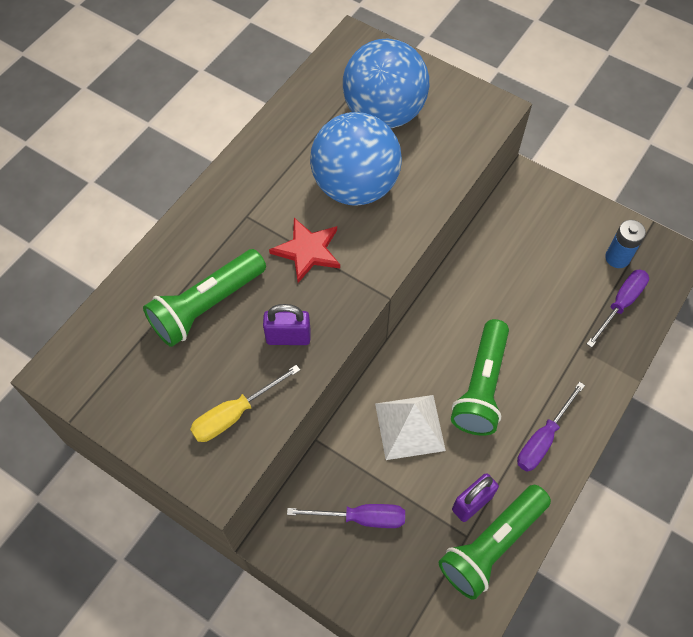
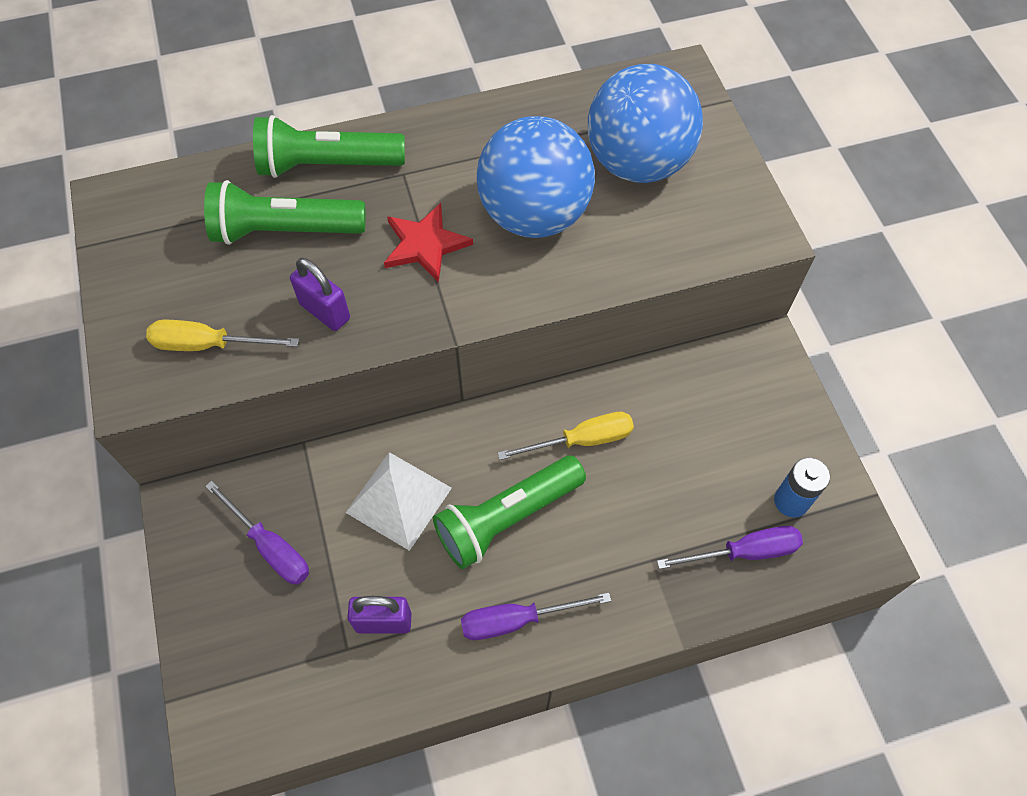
camera: 40 degrees right, 0 degrees up
green flashlight [439,485,551,600] -> green flashlight moved to [253,115,405,178]
none -> yellow screwdriver [498,412,634,460]

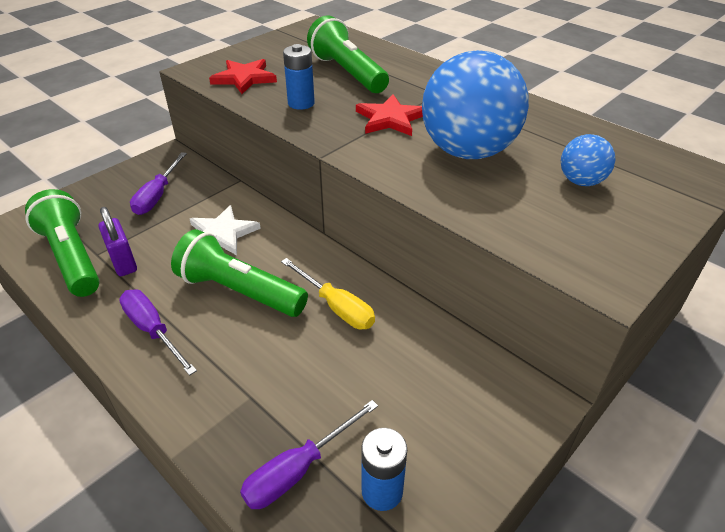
camera: 60 degrees right, 20 degrees down
yellow screwdriver [146,320,299,351] -> red star [209,59,277,94]
green flashlight [253,115,405,178] -> green flashlight moved to [25,189,100,297]
purple padlock [290,258,350,331] -> blue battery [283,44,315,110]
white pyramid [345,452,452,551] -> white star [190,205,261,255]
blue ball [588,64,703,183] -> blue ball [561,134,615,186], size x0.47
purple screwdriver [657,526,803,569] -> purple screwdriver turned 90 degrees clockwise [240,400,378,509]

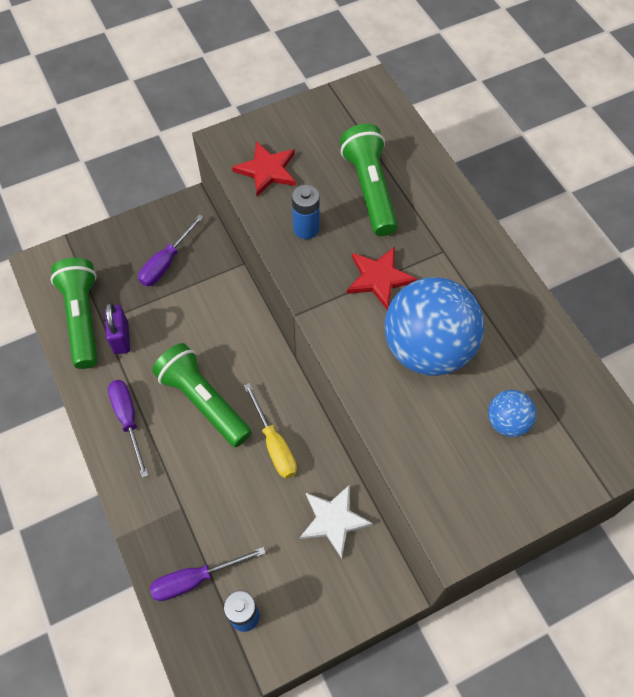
camera: 20 degrees right, 20 degrees up
white star [190,205,261,255] -> white star moved to [300,485,373,558]

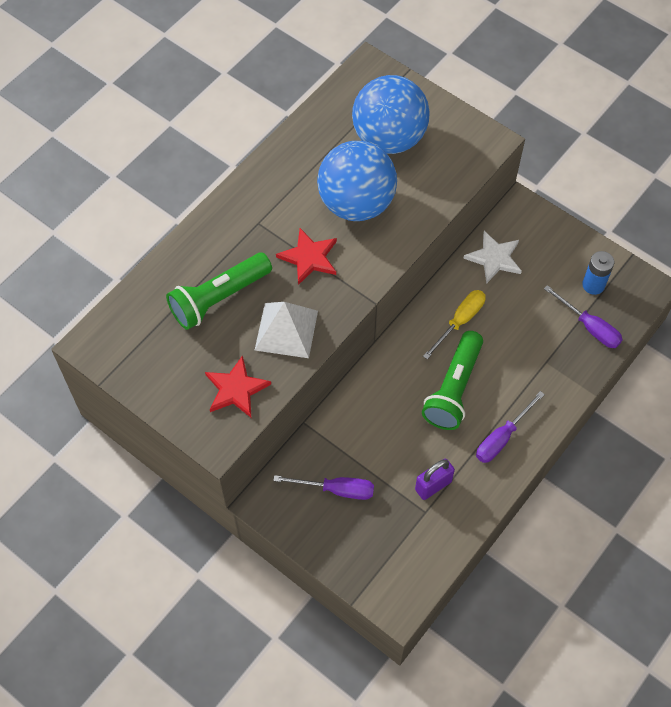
camera: 115 degrees left, 0 degrees up
green flashlight [51,258,98,369] -> none
blue battery [292,185,320,239] -> white pyramid [255,302,318,358]
blue ball [488,390,536,437] -> blue ball [352,75,430,154], size x2.13

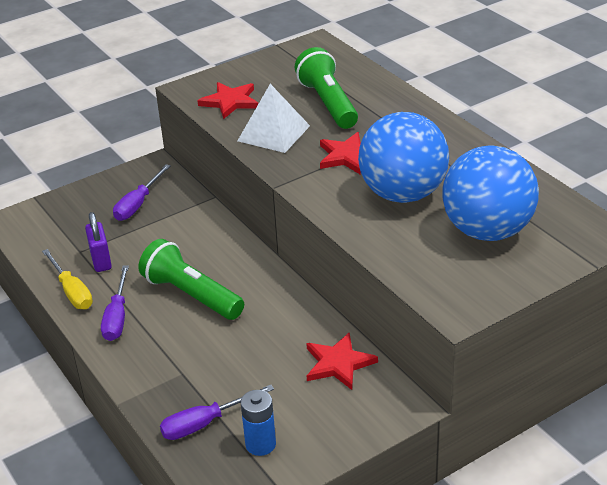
camera: 110 degrees right, 25 degrees down
yellow screwdriver [423,290,486,359] -> yellow screwdriver moved to [42,249,93,309]
white star [463,231,522,283] -> red star [306,332,378,390]
purple screwdriver [476,391,545,463] -> purple screwdriver turned 150 degrees counterclockwise [101,265,129,341]

